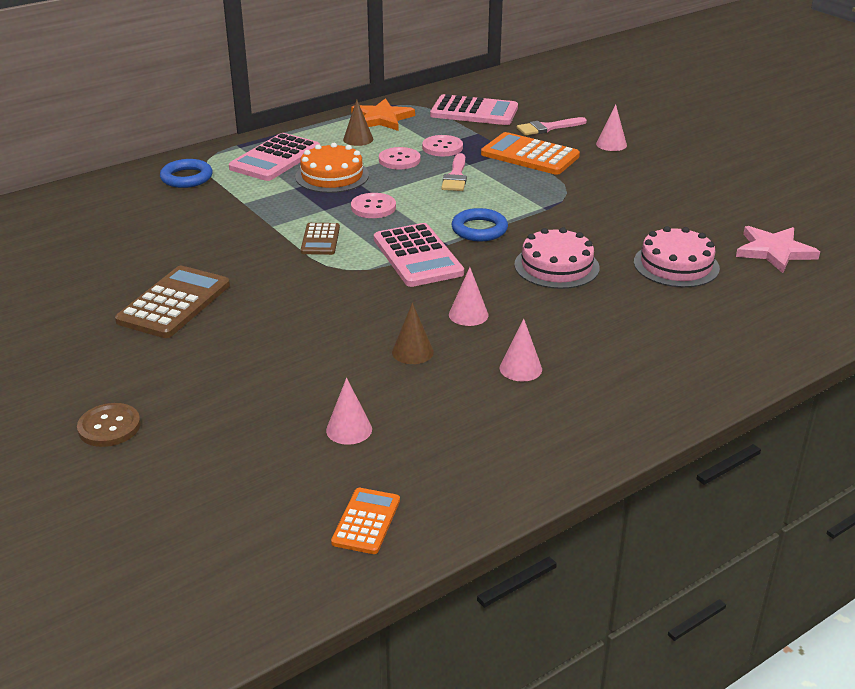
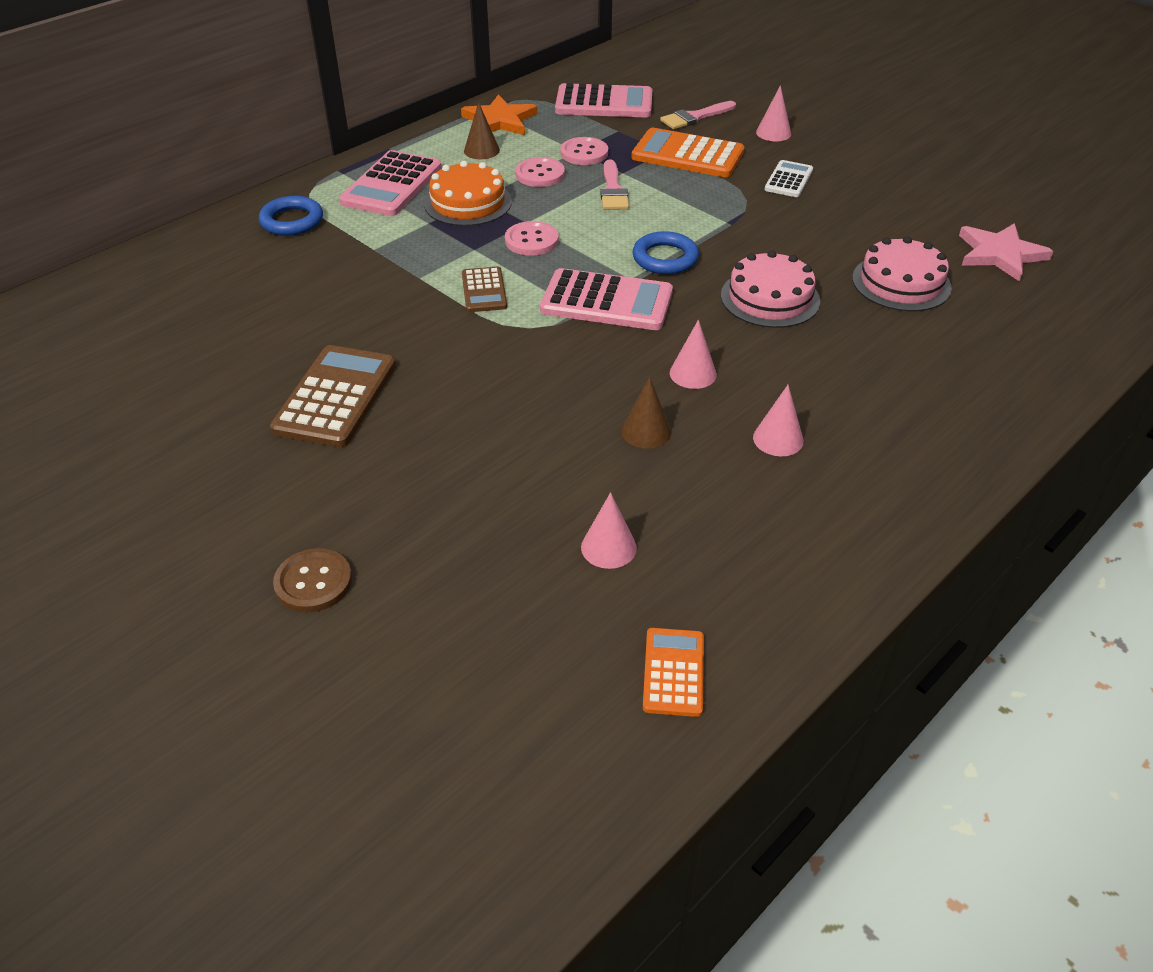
camera: 10 degrees left, 10 degrees up
pink calculator [374,223,464,287] -> pink calculator turned 45 degrees counterclockwise [540,268,673,330]
none -> white calculator [765,160,813,197]

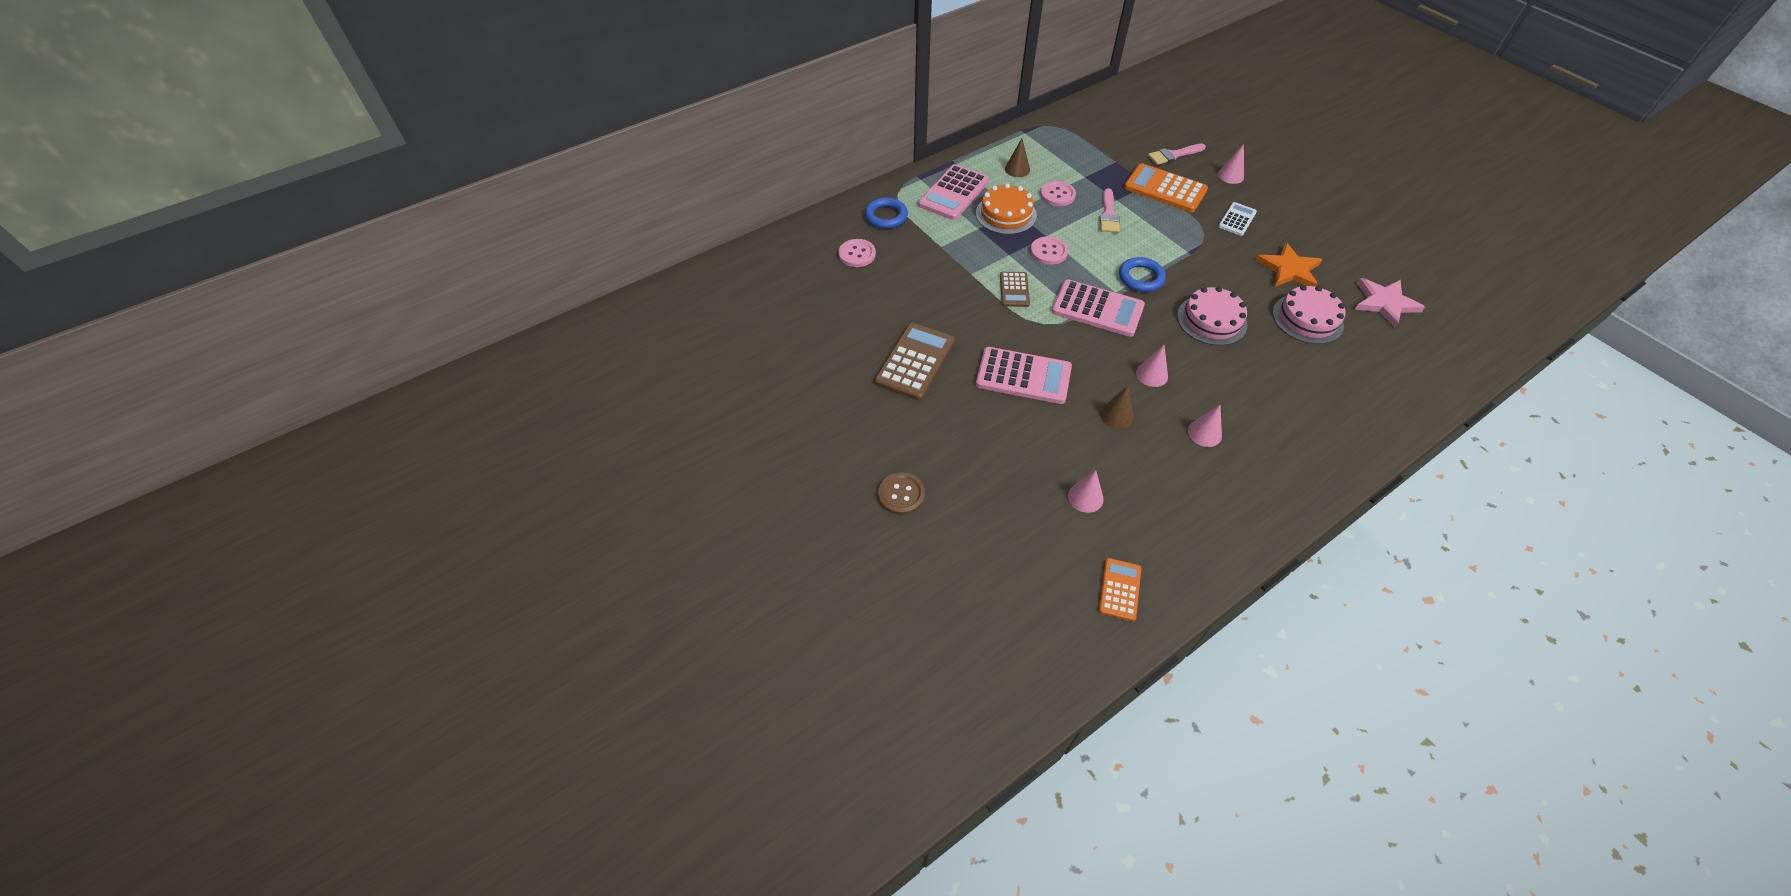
camera: 10 degrees right, 10 degrees up
orange star [461,94,538,135] -> orange star moved to [1256,243,1322,287]
pink calculator [555,83,652,117] -> pink calculator moved to [976,347,1072,404]
pink button [560,137,608,165] -> pink button moved to [838,239,876,267]

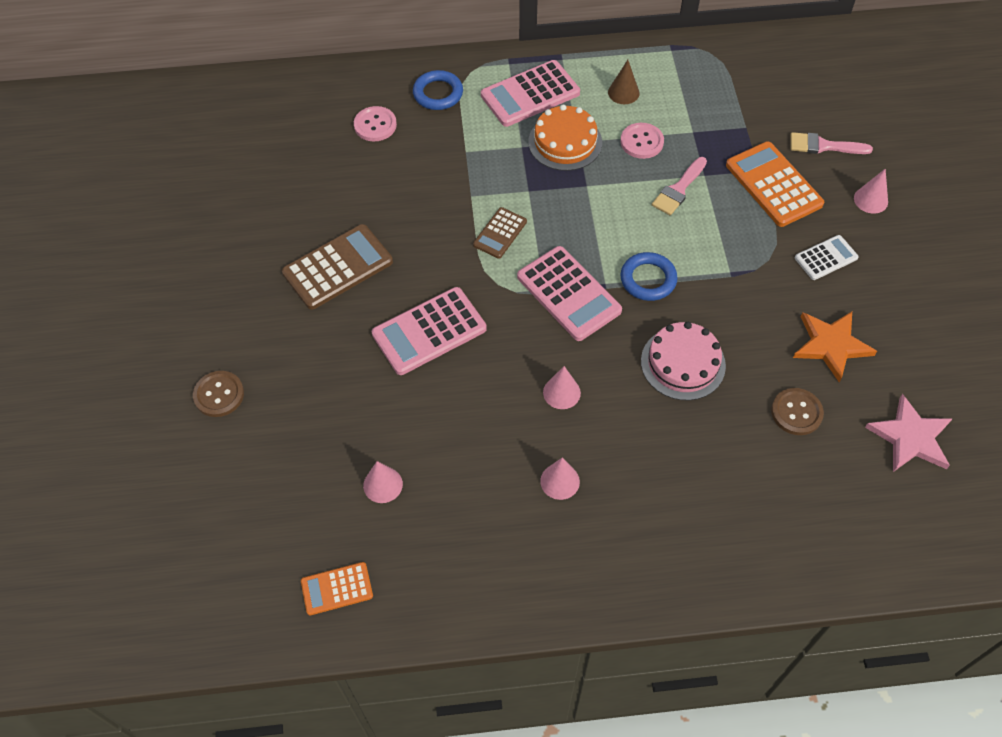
camera: 30 degrees right, 5 degrees up
pink calculator [976,347,1072,404] -> pink calculator turned 105 degrees clockwise [372,287,487,375]
pink button [1030,236,1068,265] -> none
orange calculator [1099,558,1141,621] -> orange calculator turned 150 degrees counterclockwise [301,562,373,615]
brown cone [1100,386,1133,429] -> none
pink cake [1273,285,1346,344] -> brown button [771,388,824,435]

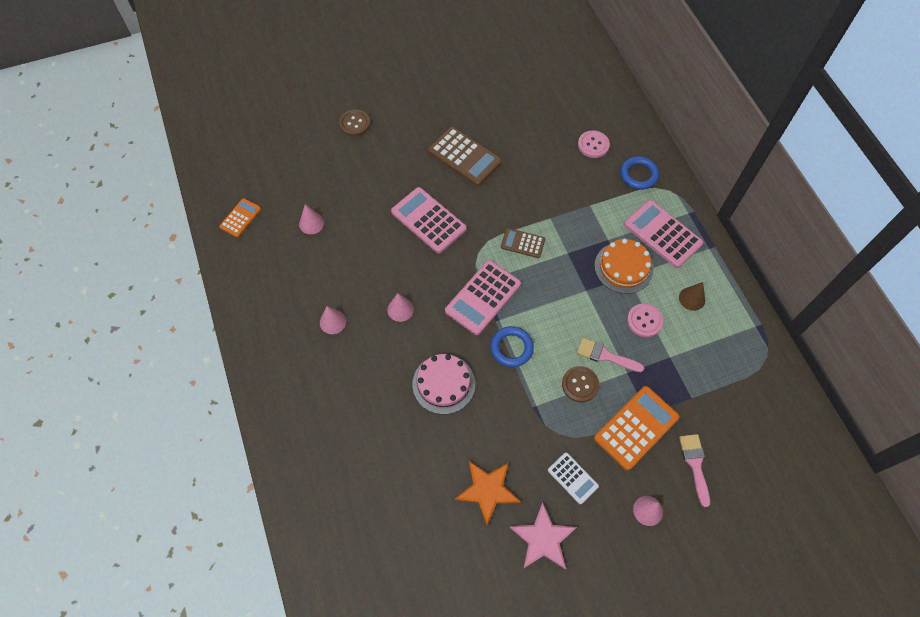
camera: 75 degrees right, 5 degrees up
orange calculator [301,562,373,615] -> orange calculator turned 60 degrees clockwise [219,198,261,238]
brown button [771,388,824,435] -> brown button moved to [562,366,599,402]
pink star [865,394,952,472] -> pink star moved to [509,502,577,570]

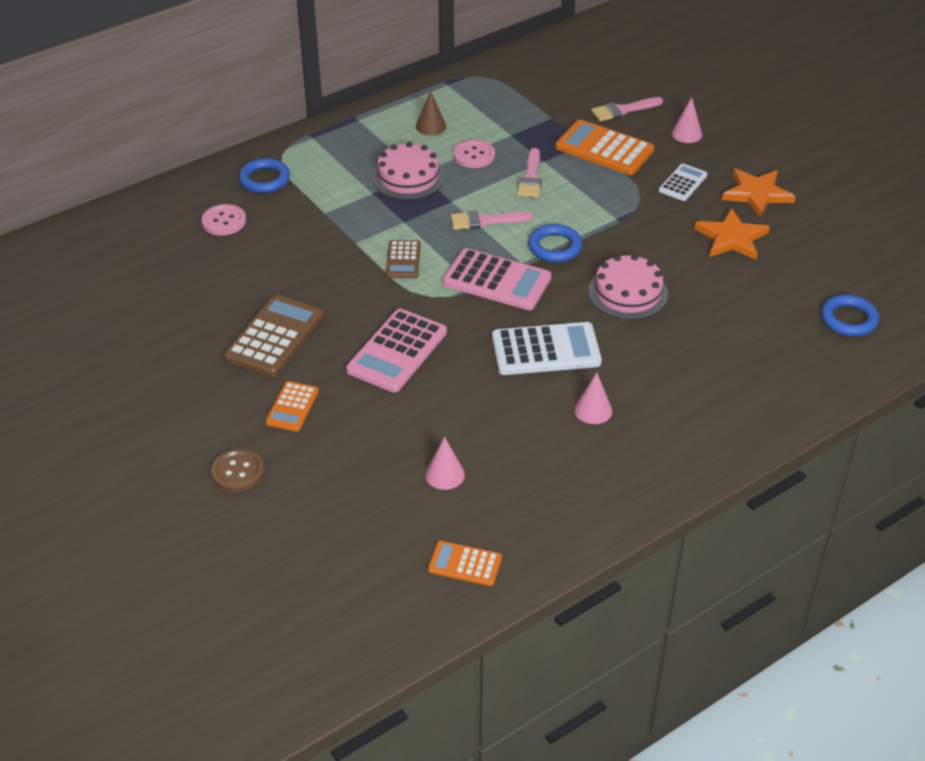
camera: 105 degrees left, 20 degrees down
pink cone [387,293,414,322] -> white calculator [492,322,602,375]
pink star [509,502,577,570] -> orange star [722,169,796,217]
brown button [562,366,599,402] -> none
orange cake [595,239,653,294] -> pink cake [372,142,445,200]
pink calculator [624,200,703,268] -> none
none -> orange calculator [265,381,319,431]
none -> pink brush [451,210,533,230]
none -> blue ring [821,294,879,336]

